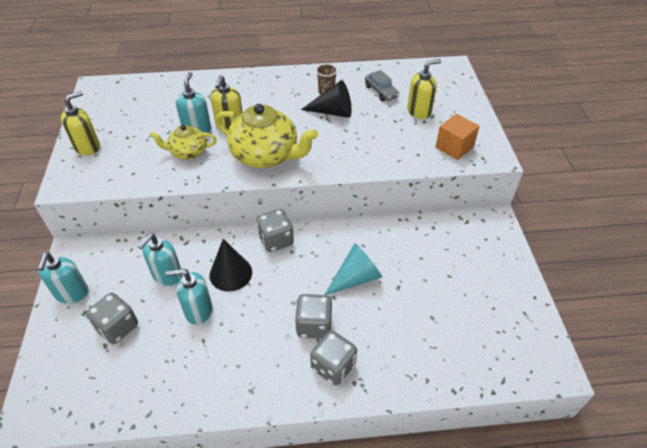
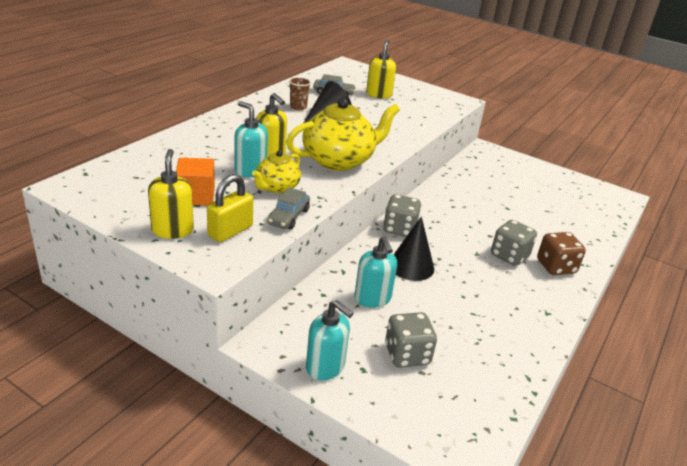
camera: 55 degrees left, 15 degrees down
turquoise soap dispenser [166,269,212,325] -> none
grey dice [310,331,357,386] -> brown dice [537,232,586,275]
turquoise cone [325,243,382,295] -> none
orange cube [436,114,479,160] -> orange cube moved to [176,158,215,205]
none -> yellow padlock [207,174,253,242]
none -> grey car [267,187,310,230]

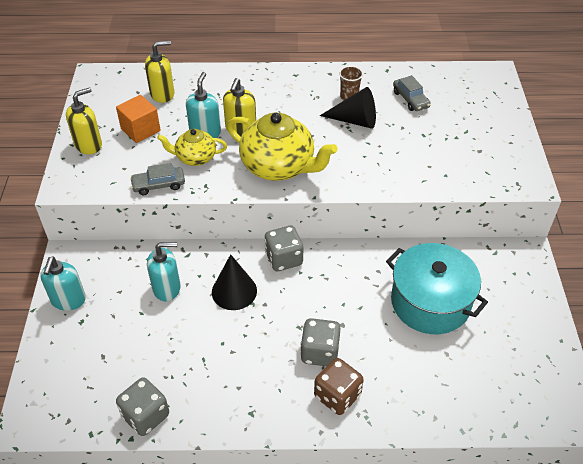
camera: 60 degrees right, 15 degrees up
yellow padlock [207,174,253,242] -> none
turquoise soap dispenser [354,236,397,308] -> turquoise soap dispenser turned 135 degrees counterclockwise [147,242,181,301]
yellow soap dispenser [366,40,396,99] -> yellow soap dispenser moved to [145,40,174,103]
grey dice [385,312,437,368] -> grey dice moved to [116,378,169,436]
none -> turquoise pot [386,243,488,334]

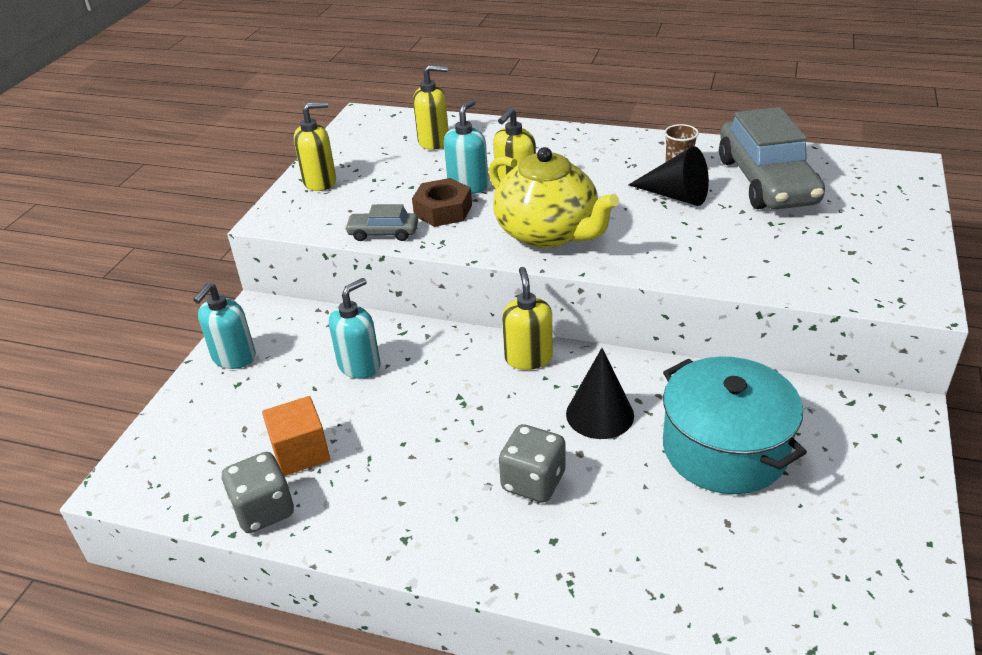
camera: 20 degrees right, 10 degrees down
orange cube [116,95,160,143] -> orange cube moved to [262,396,330,476]
turquoise soap dispenser [147,242,181,301] -> turquoise soap dispenser turned 60 degrees counterclockwise [329,278,381,379]
yellow teapot [157,129,227,166] -> brown nut [412,178,472,227]
black cone [212,254,257,310] -> black cone moved to [566,348,634,439]
grey dice [264,226,303,271] -> yellow soap dispenser [502,267,553,370]
brown dice [314,358,364,415] -> none
grey car [393,75,431,111] -> grey car [719,107,825,209], size x2.18

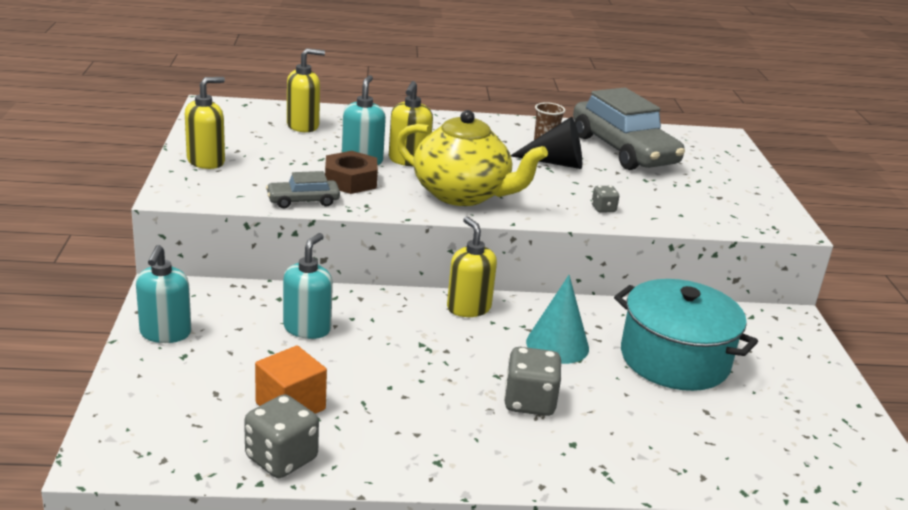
camera: 25 degrees left, 10 degrees down
black cone [566,348,634,439] -> turquoise cone [526,275,589,364]
none -> grey dice [592,186,619,213]

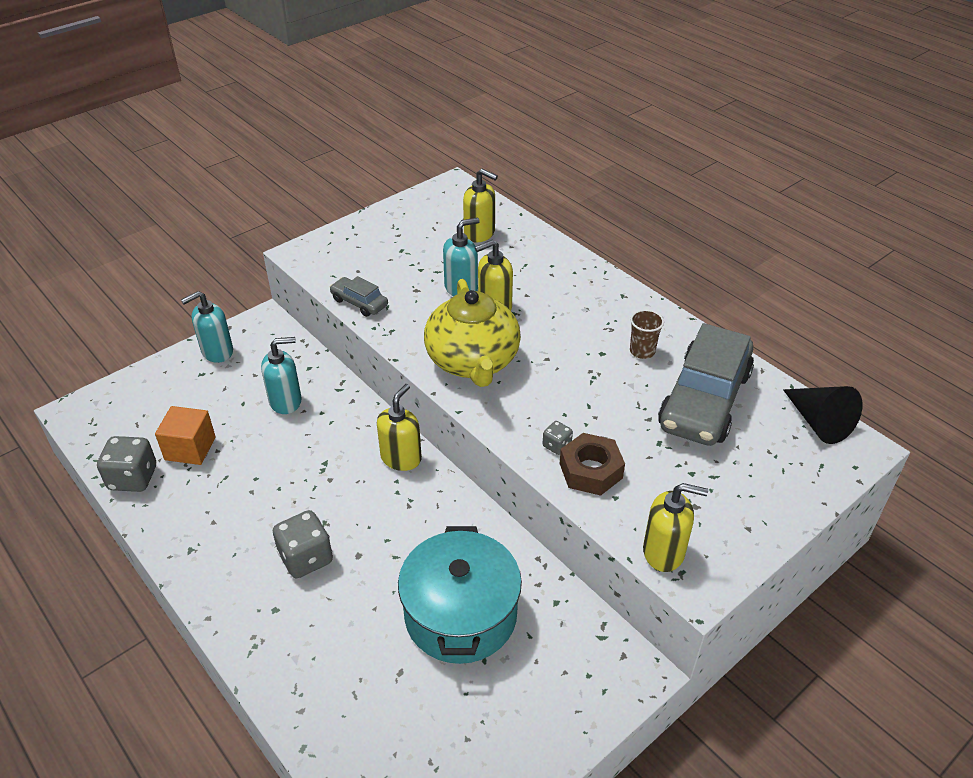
camera: 55 degrees right, 15 degrees up
yellow soap dispenser [185,77,225,169] -> yellow soap dispenser moved to [643,483,708,572]
brown nut [325,151,378,194] -> brown nut moved to [560,433,625,496]
black cone [511,117,582,169] -> black cone moved to [783,386,862,444]
turquoise cone [526,275,589,364] -> none

